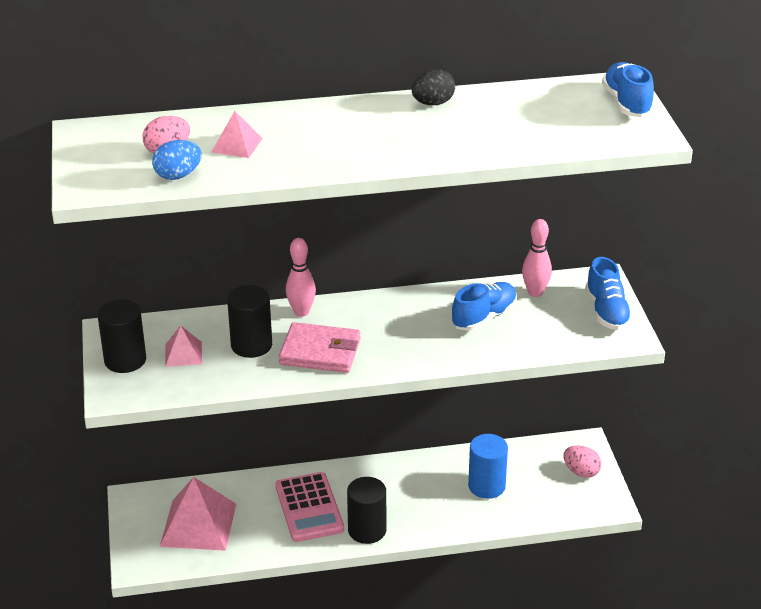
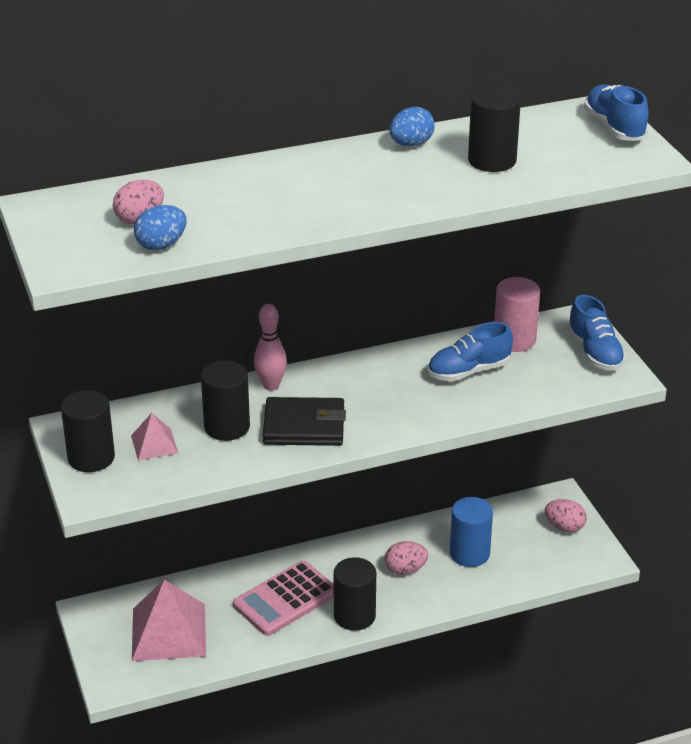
camera: 10 degrees left, 0 degrees up
pink pyramid [212,111,263,158] -> none
pink calculator [275,472,344,542] -> pink calculator turned 75 degrees clockwise [233,561,334,636]
pink wallet [279,322,361,373] -> black wallet [263,397,346,446]
black egg [412,69,455,105] -> blue egg [390,107,435,146]
blue shoe [451,282,517,331] -> blue shoe turned 150 degrees counterclockwise [428,322,513,381]
pink bowling pin [522,219,552,297] -> pink cylinder [494,277,540,352]
none -> pink egg [385,541,428,575]
none -> black cylinder [468,87,521,172]

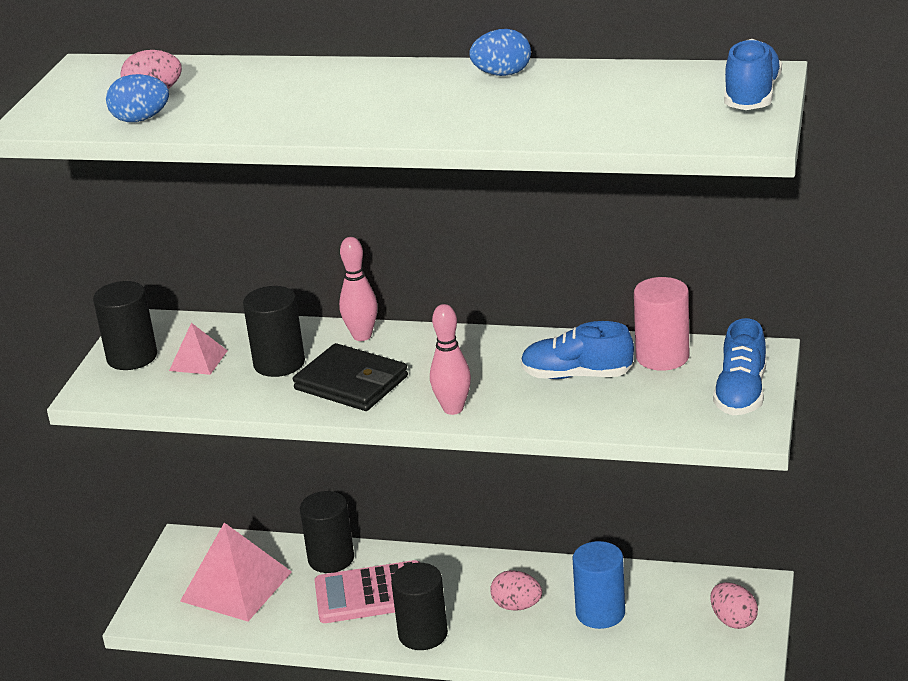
camera: 35 degrees right, 5 degrees down
black cylinder [468,87,521,172] -> black cylinder moved to [300,491,354,573]
none -> pink bowling pin [430,304,471,415]

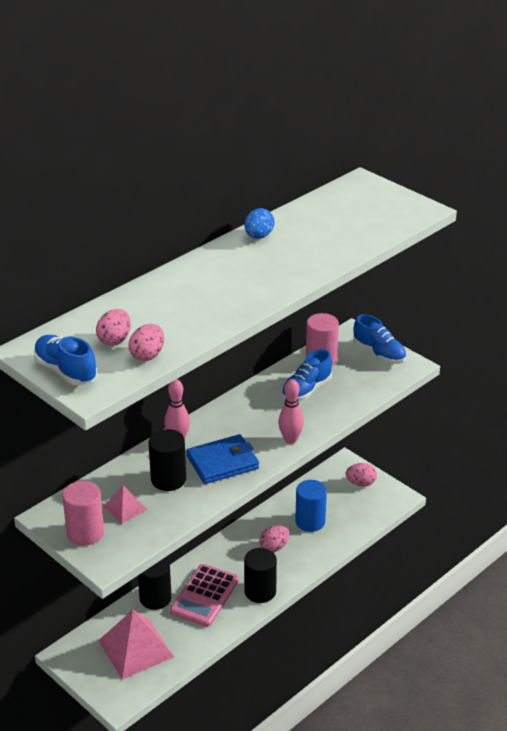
camera: 60 degrees left, 5 degrees up
black cylinder [93,281,157,370] -> pink cylinder [62,481,104,546]
blue egg [106,74,169,122] -> pink egg [129,324,164,361]
black wallet [293,343,408,411] -> blue wallet [186,434,259,484]
blue shoe [724,39,782,110] -> blue shoe moved to [34,335,97,385]

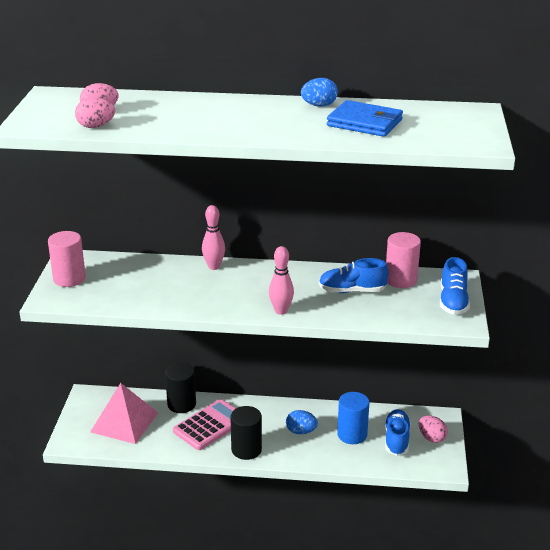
camera: 50 degrees right, 5 degrees down
blue shoe [34,335,97,385] -> blue shoe moved to [384,409,411,456]
pink pyramid [103,485,147,524] -> none
black cylinder [149,429,186,491] -> none
pink calculator [170,564,239,627] -> pink calculator turned 150 degrees clockwise [173,399,236,450]
blue wallet [186,434,259,484] -> blue wallet moved to [327,100,403,137]
pink egg [259,525,290,552] -> blue egg [286,410,318,434]

